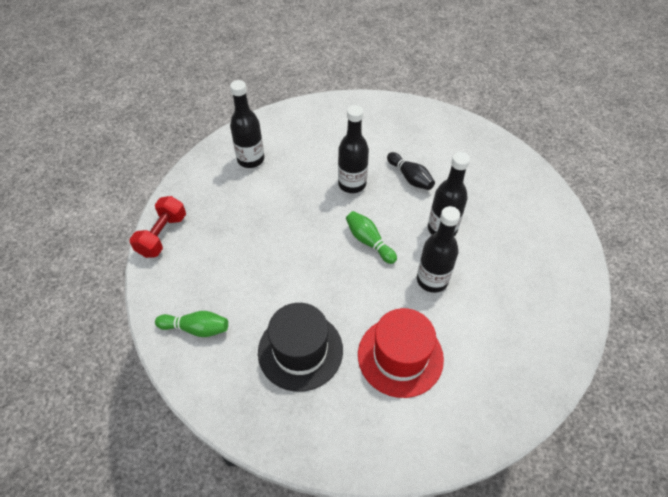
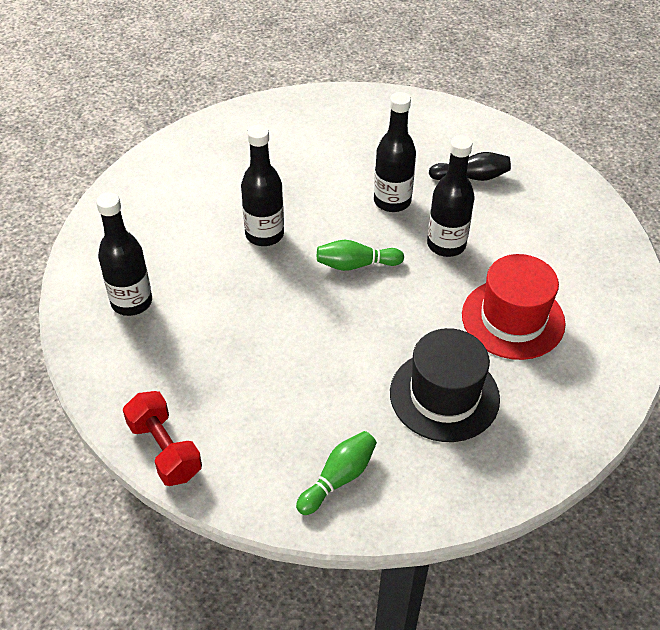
camera: 55 degrees left, 5 degrees down
black bowling pin [387,152,435,190] -> black bowling pin moved to [429,152,511,181]

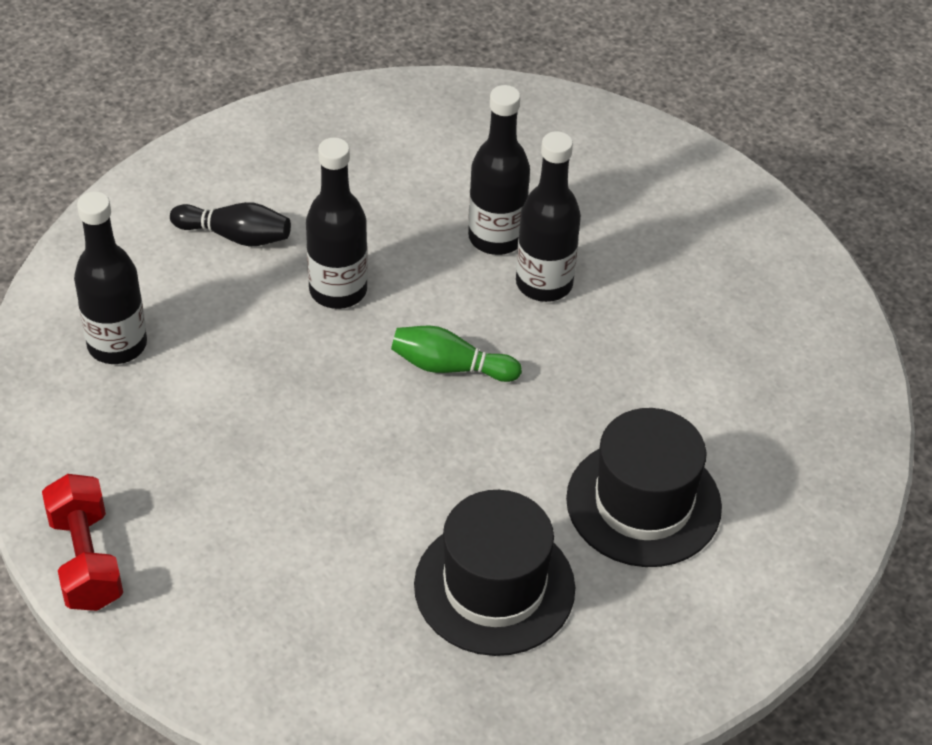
camera: 15 degrees right, 0 degrees up
green bowling pin [296,431,377,515] -> none
black bottle [427,135,474,257] -> black bottle moved to [468,85,530,255]
black bowling pin [429,152,511,181] -> black bowling pin moved to [170,202,291,247]
red hat [462,254,566,360] -> black hat [566,408,722,567]

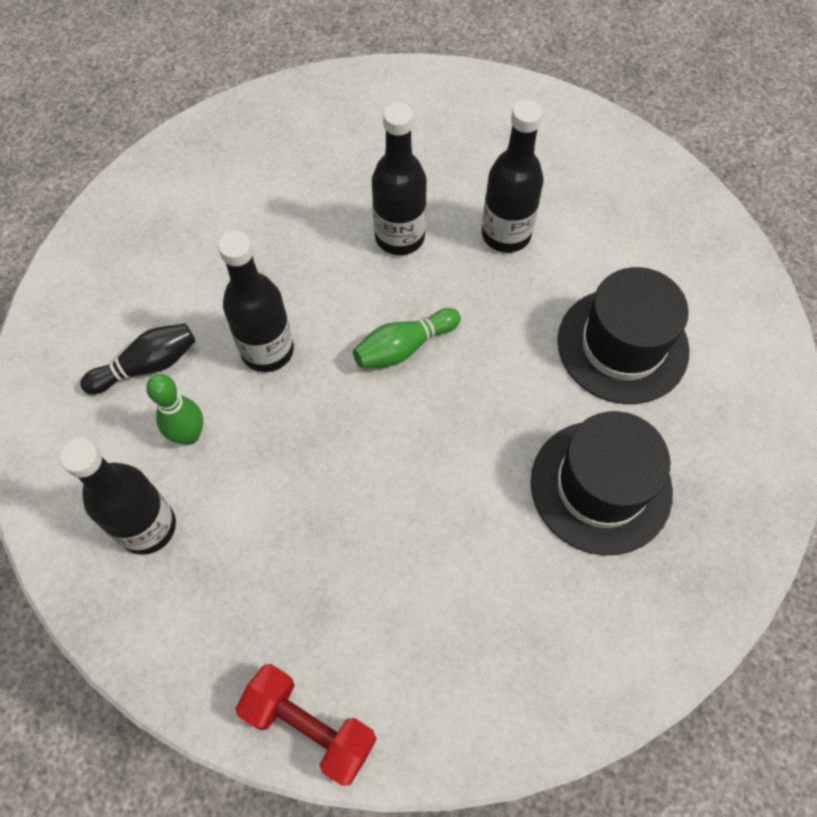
camera: 40 degrees left, 15 degrees up
black bottle [468,85,530,255] -> black bottle moved to [482,100,544,253]
none -> green bowling pin [146,374,203,445]

